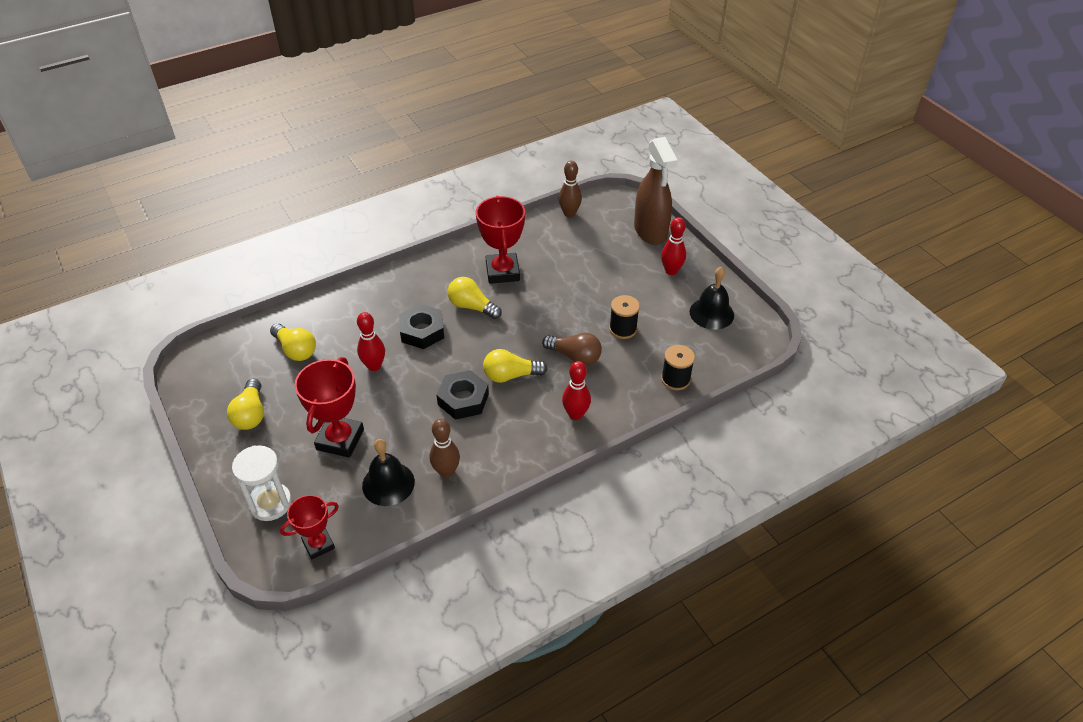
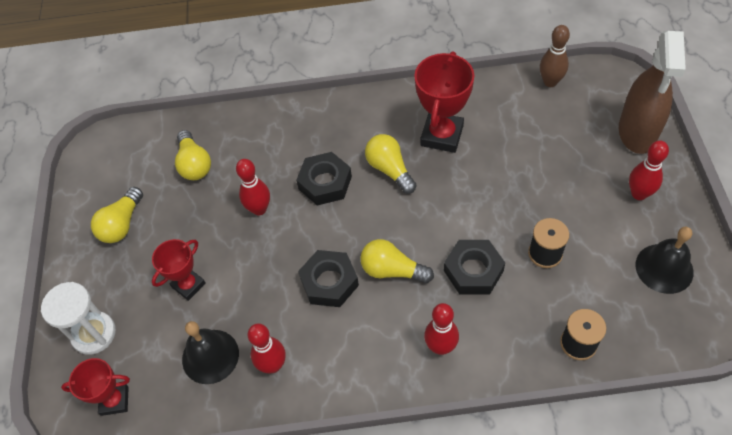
camera: 30 degrees right, 10 degrees up
red trophy [294,357,364,458] -> red trophy [152,239,206,301], size x0.62
brown bowling pin [430,419,460,478] -> red bowling pin [248,323,286,373]
brown light bulb [542,333,602,366] -> black nut [444,240,505,295]

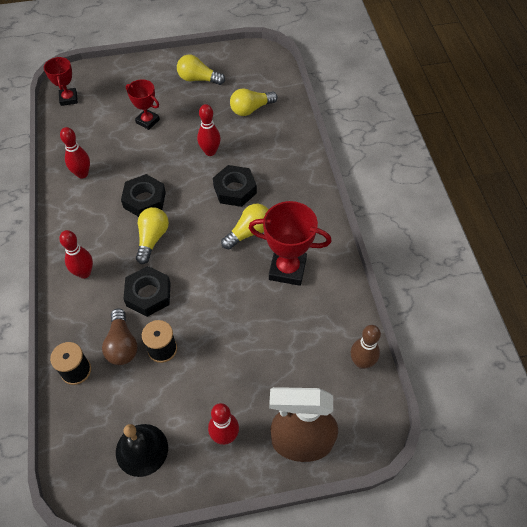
camera: 80 degrees right, 0 degrees up
white hourglass [41,282,116,355] -> none
black bell [182,321,239,384] -> none
none -> brown light bulb [102,309,137,365]

